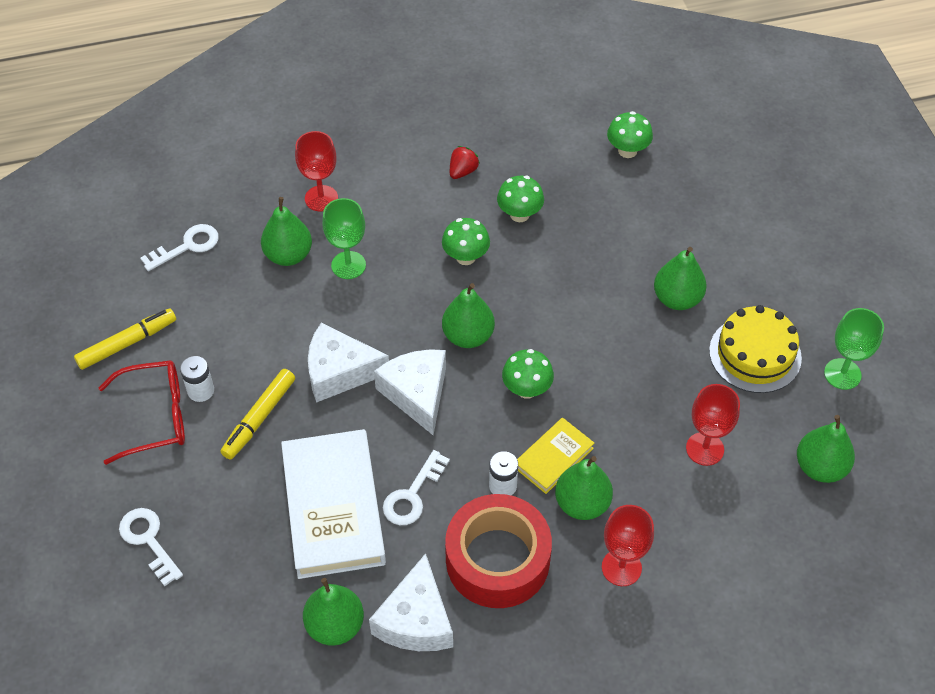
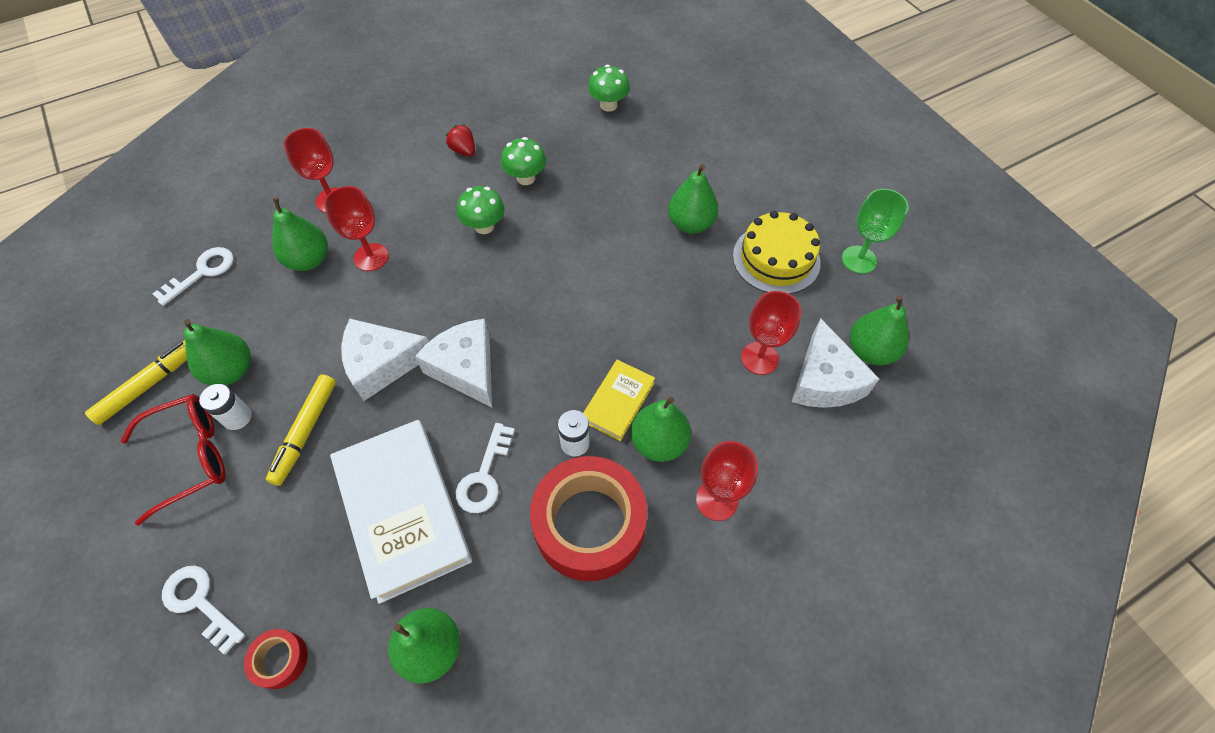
camera: 15 degrees left, 5 degrees up
green goblet [322,198,366,279] -> red goblet [324,186,389,271]
white cheese [369,553,453,651] -> white cheese moved to [792,318,879,408]
green pear [442,283,495,348] -> green pear moved to [184,319,251,385]
red strawberry [450,146,480,179] -> red strawberry turned 60 degrees counterclockwise [446,124,475,156]
green mushroom [502,349,554,399] -> none
none -> red tape [244,629,308,689]

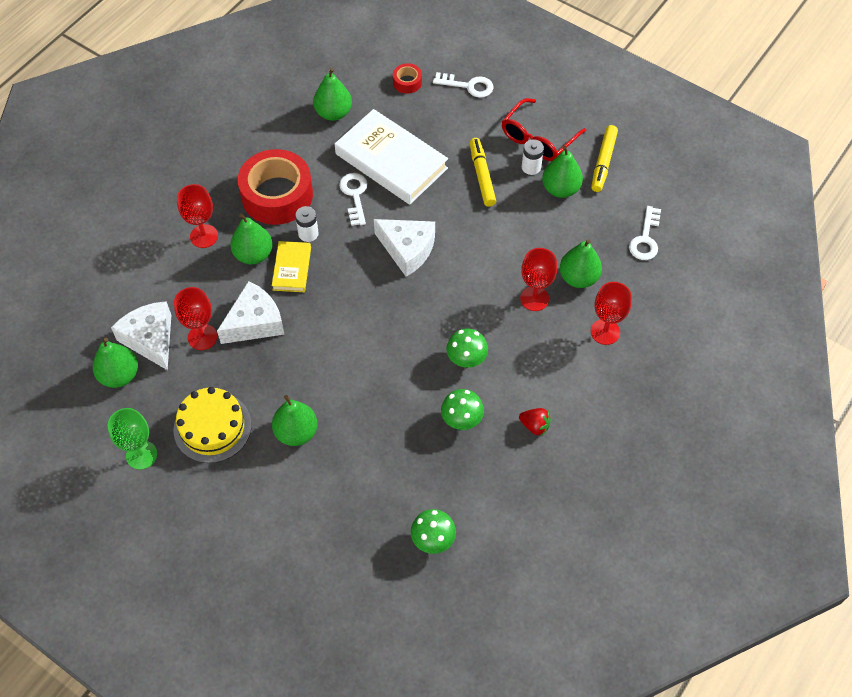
camera: 155 degrees right, 0 degrees up
white cheese [341,319,429,401] -> white cheese moved to [217,281,285,344]

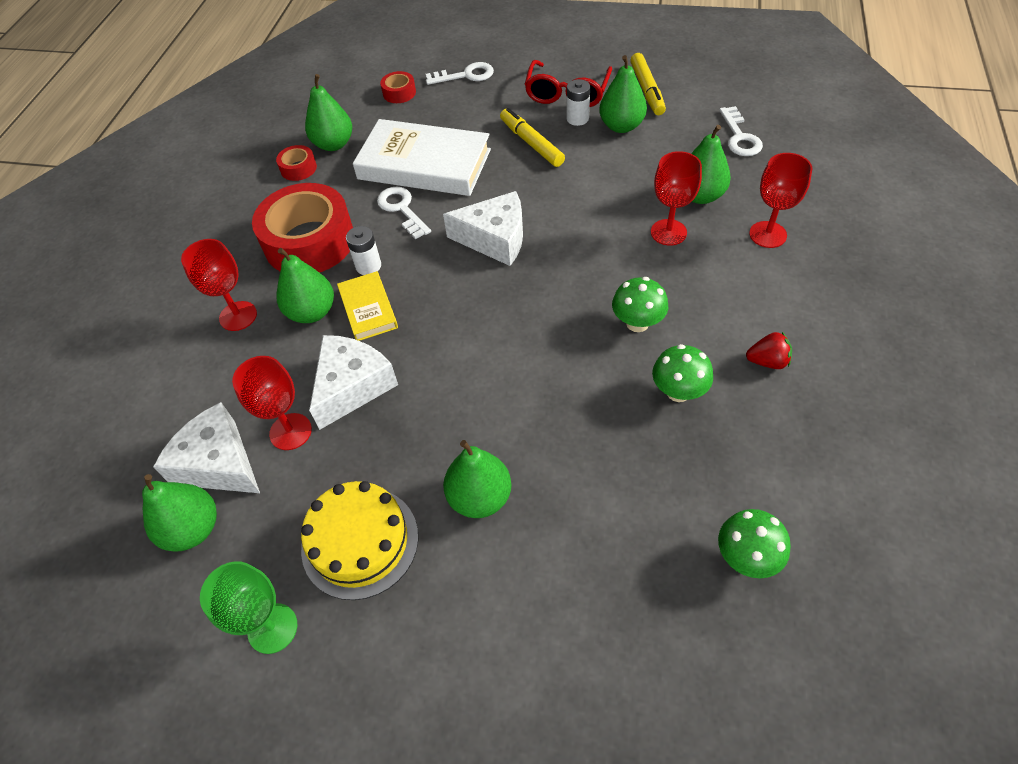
camera: 20 degrees left, 5 degrees down
none -> red tape [276,145,317,181]

